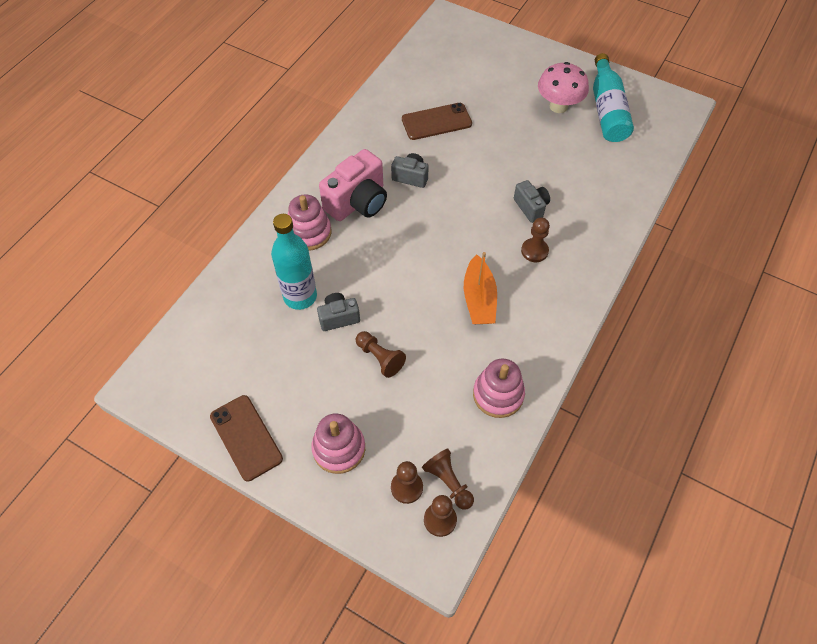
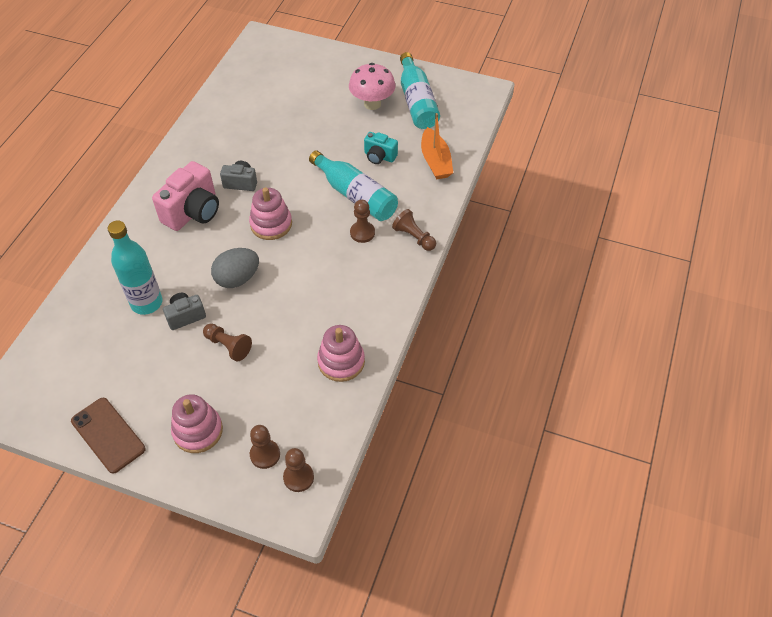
camera: 10 degrees left, 5 degrees down
pink stacking toy [288,194,331,250] -> pink stacking toy moved to [249,187,292,240]
brown phone [402,103,472,140] -> none
brown pawn [422,448,474,510] -> brown pawn moved to [392,209,436,251]
orange boat [464,252,497,324] -> orange boat moved to [421,113,453,179]
grey camera [514,180,550,223] -> turquoise bottle [309,150,398,221]
none -> grey egg [211,248,259,288]
none -> turquoise camera [364,132,398,164]

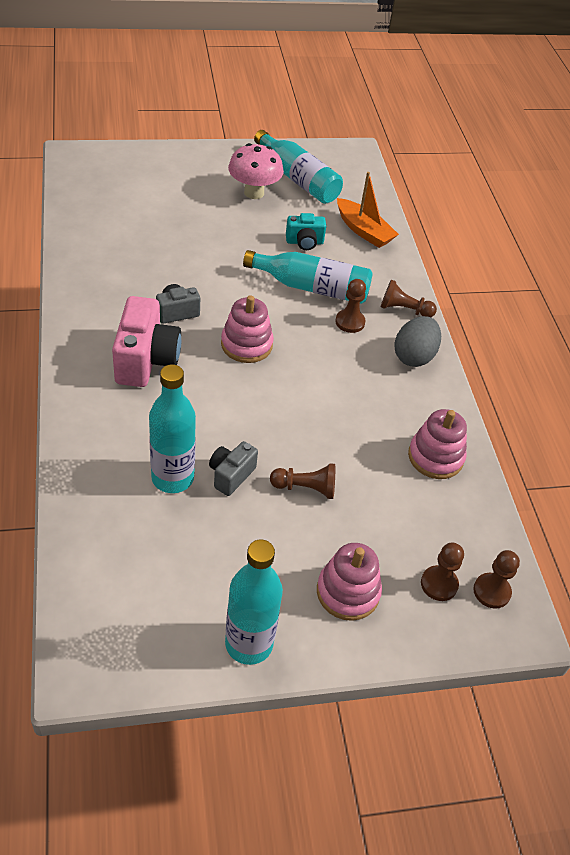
camera: 35 degrees left, 5 degrees down
brown phone [71,398,146,473] -> turquoise bottle [225,539,283,665]
grey egg [211,248,259,288] -> grey egg moved to [394,316,441,367]

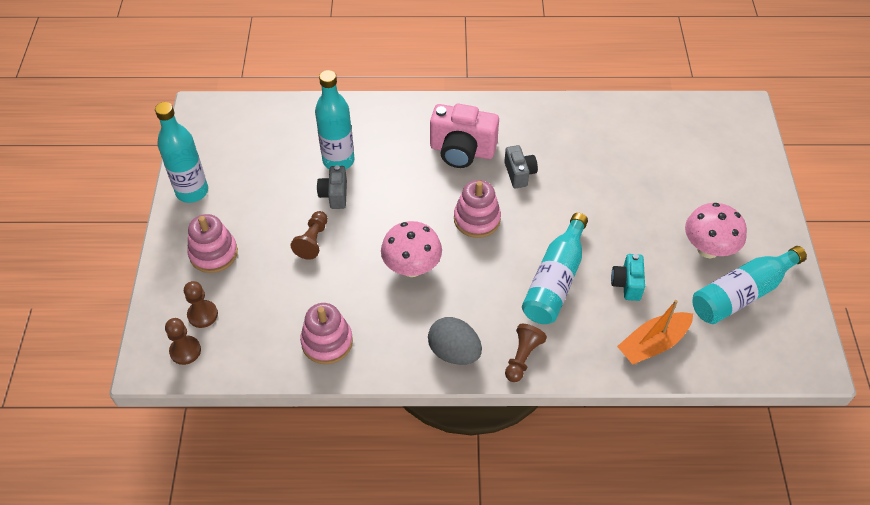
camera: 105 degrees right, 5 degrees up
grey camera [209,441,258,496] -> grey camera turned 135 degrees counterclockwise [317,165,347,209]
brown pawn [335,279,366,333] -> none
none -> pink mushroom [381,221,442,277]

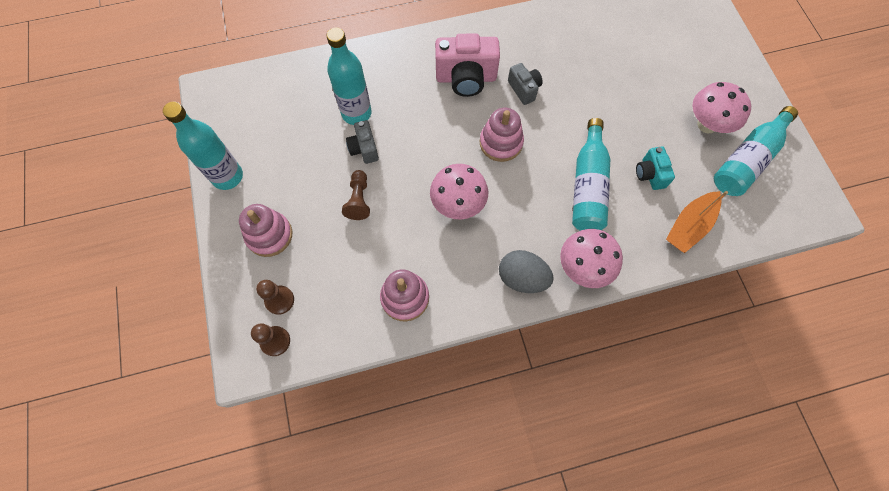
camera: 15 degrees left, 15 degrees up
brown pawn [505,324,547,382] -> pink mushroom [560,229,623,288]

